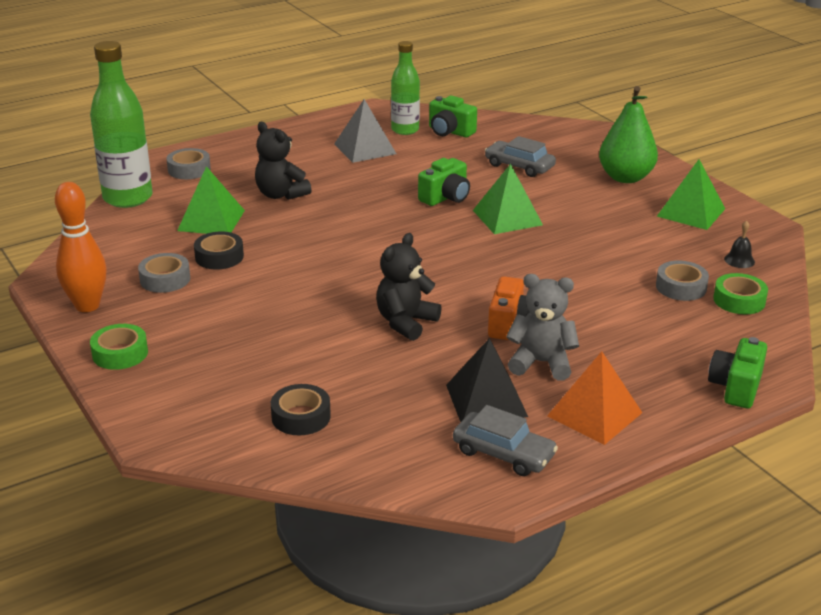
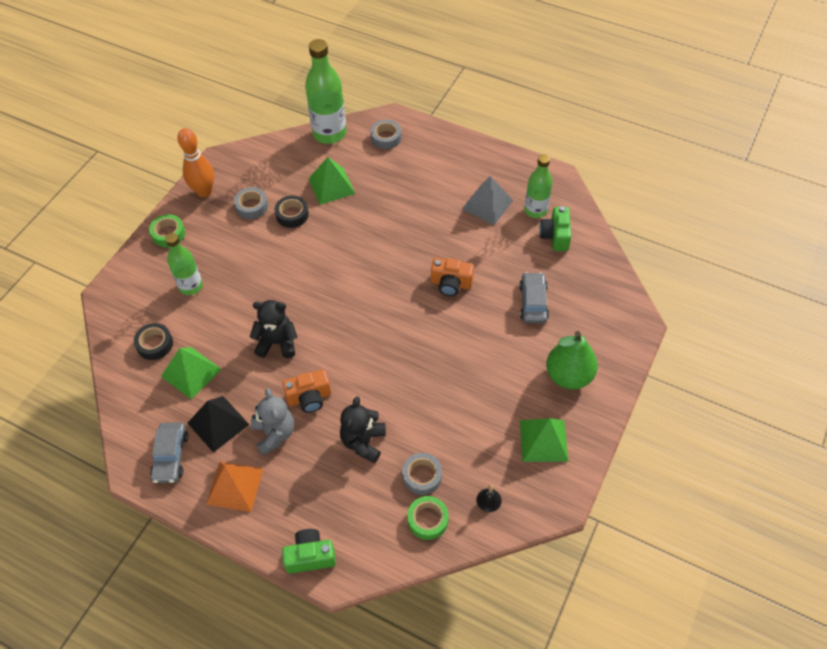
camera: 60 degrees right, 25 degrees up
black teddy bear [255,122,312,200] -> black teddy bear moved to [340,397,386,463]
green camera [418,158,470,206] -> orange camera [431,258,474,296]
green pyramid [473,164,543,234] -> green pyramid moved to [161,347,221,399]
none -> green bottle [165,233,203,295]

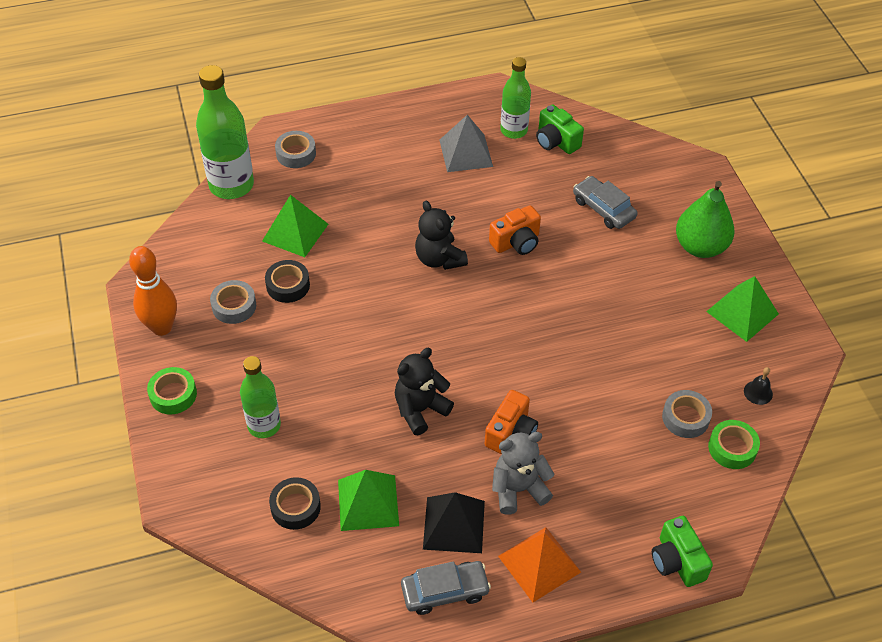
camera: 45 degrees left, 5 degrees down
grey car [150,422,188,483] -> grey car turned 60 degrees counterclockwise [401,561,491,615]
grey teddy bear [251,388,294,456] -> grey teddy bear turned 45 degrees counterclockwise [492,432,554,515]
green camera [282,529,336,574] -> green camera turned 60 degrees counterclockwise [652,516,713,587]
black teddy bear [340,397,386,463] -> black teddy bear moved to [415,201,468,270]

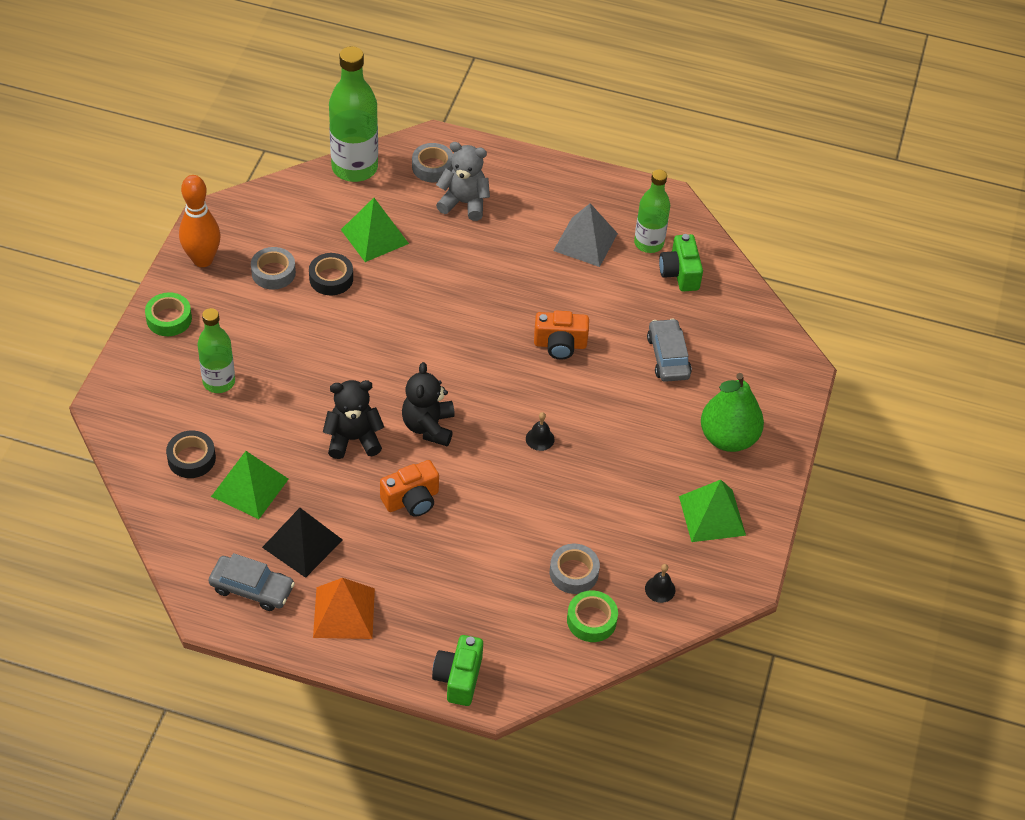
camera: 30 degrees right, 0 degrees up
black teddy bear [415,201,468,270] -> black teddy bear moved to [402,362,455,446]
grey teddy bear [492,432,554,515] -> grey teddy bear moved to [436,142,490,221]
none -> black bell [526,412,555,451]

